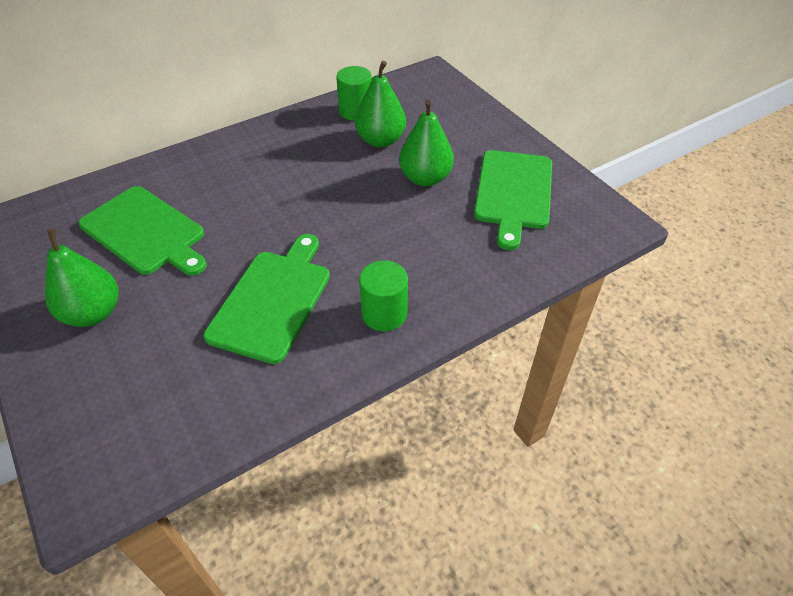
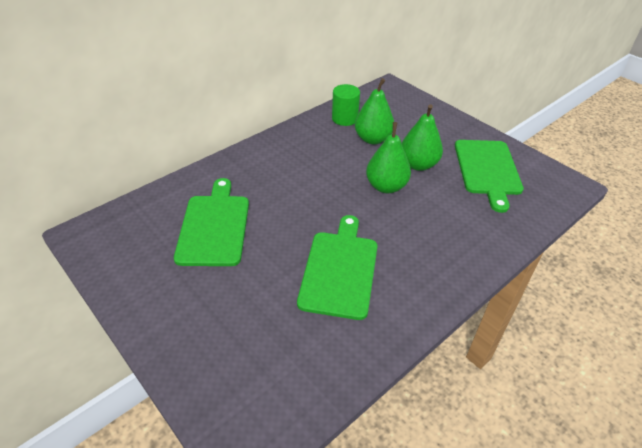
camera: 10 degrees left, 5 degrees down
green pear [45,229,118,327] -> green pear moved to [366,122,411,193]
green cutting board [79,186,207,276] -> green cutting board turned 120 degrees counterclockwise [174,178,249,266]
green cylinder [359,260,408,331] -> none

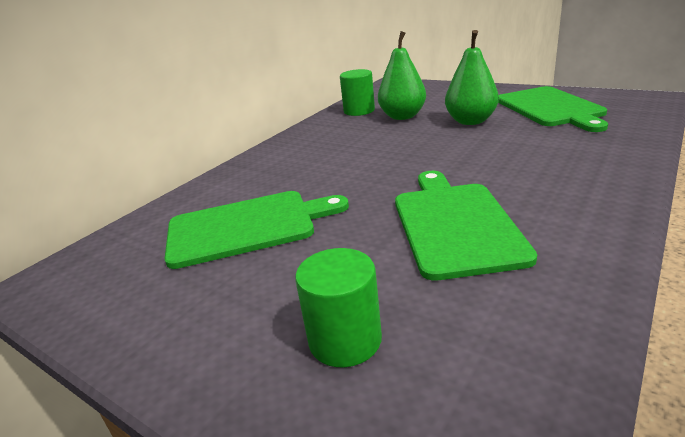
camera: 10 degrees left, 15 degrees down
green cutting board [174,178,249,266] -> green cutting board turned 90 degrees clockwise [165,191,349,269]
green pear [366,122,411,193] -> none
none -> green cylinder [295,248,382,367]

